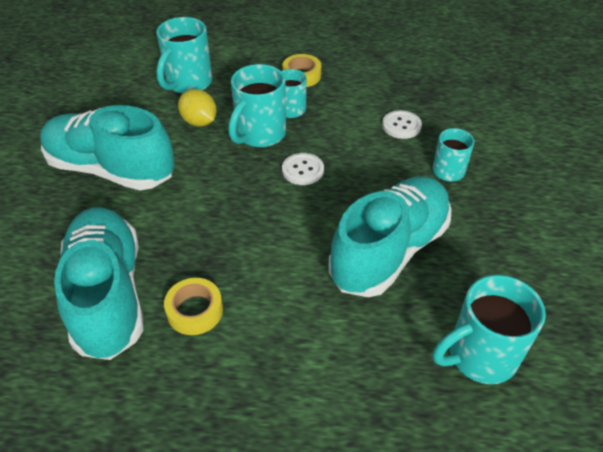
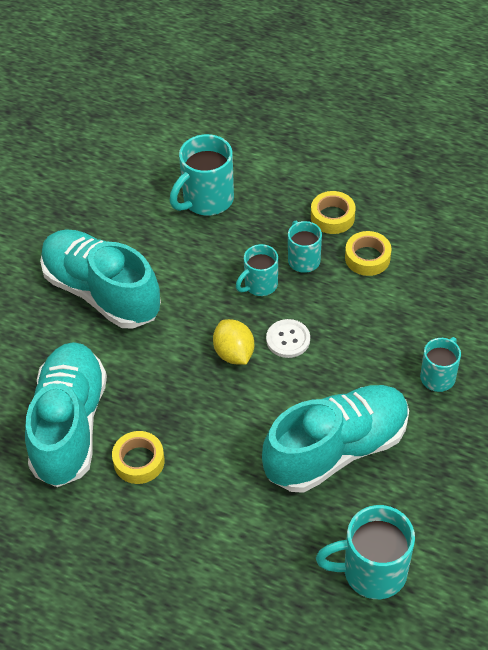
camera: 20 degrees right, 5 degrees up
yellow lemon [178,89,217,127] -> yellow lemon moved to [213,319,254,365]
turquoise mug [228,64,286,147] -> turquoise mug [236,244,278,296], size x0.62
white button [382,110,422,139] -> none
none -> yellow tape [345,231,392,276]

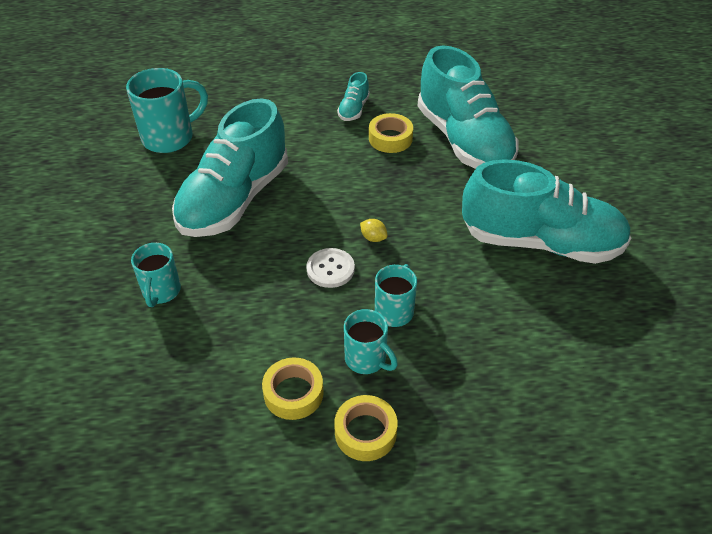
camera: 150 degrees right, 5 degrees down
turquoise mug [170,134,234,215] -> none
yellow lemon [213,319,254,365] -> yellow lemon [360,219,388,242], size x0.54
none -> turquoise shoe [337,72,370,121]

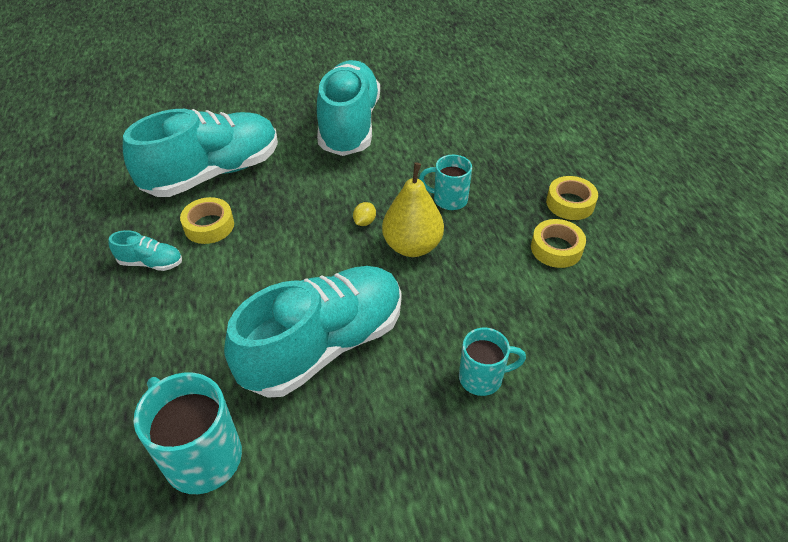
camera: 100 degrees left, 0 degrees up
turquoise shoe [172,98,288,237] -> turquoise shoe turned 60 degrees counterclockwise [224,266,402,398]
white button [306,248,355,288] -> yellow pear [382,163,444,257]
turquoise mug [344,309,398,374] -> none

